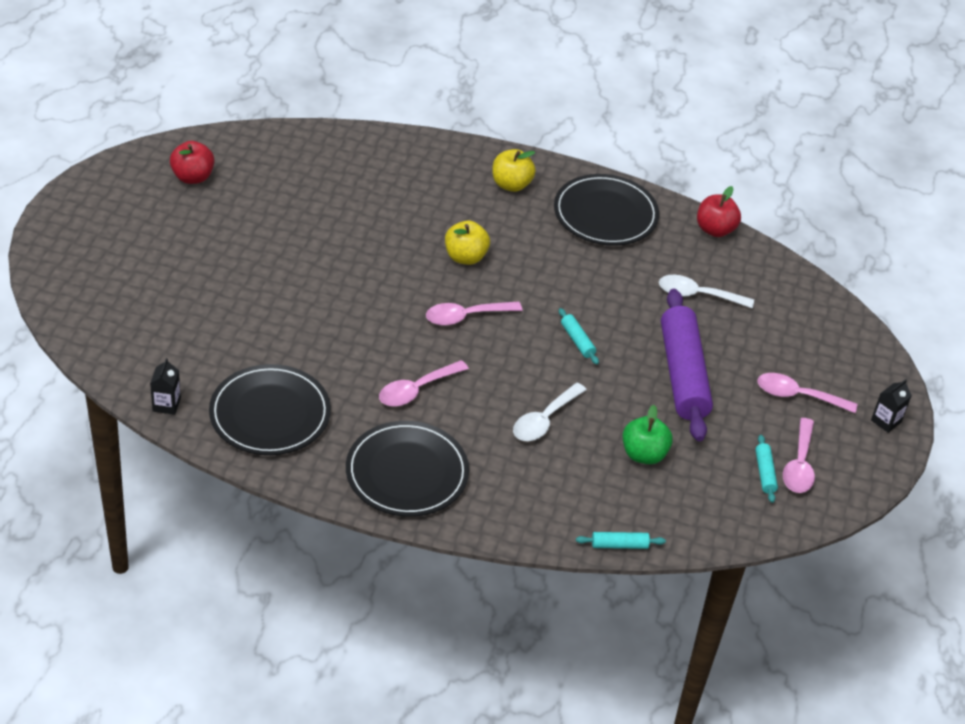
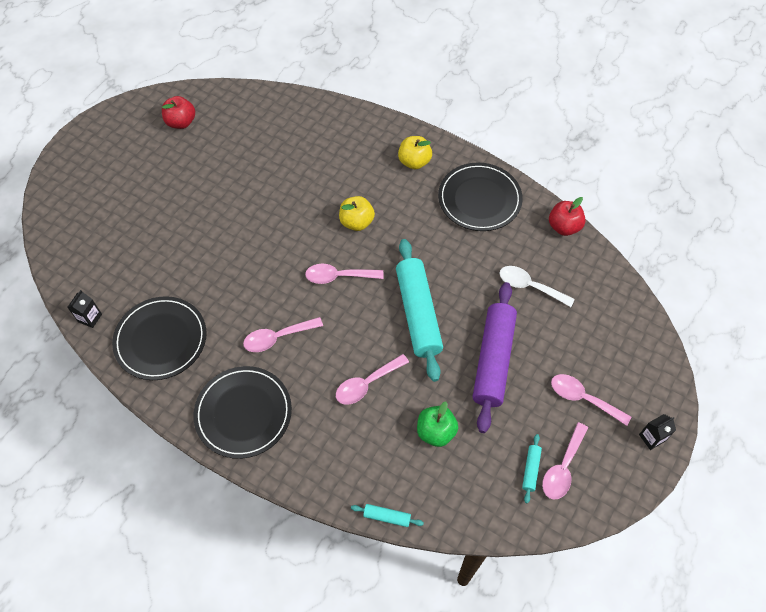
camera: 20 degrees right, 15 degrees up
white spoon [513,383,587,441] -> pink spoon [336,354,409,404]
turquoise rolling pin [559,308,599,365] -> turquoise rolling pin [396,239,443,382], size x2.46

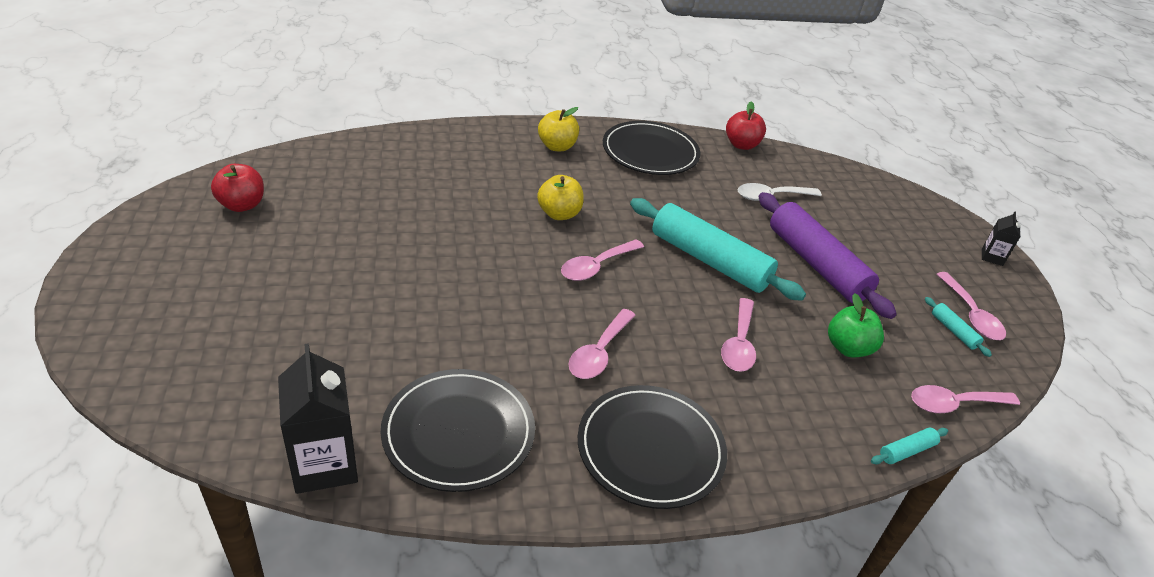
camera: 45 degrees left, 20 degrees down
black carton [67,290,102,328] -> black carton [278,343,358,494], size x1.92
pink spoon [551,374,631,426] -> pink spoon moved to [911,385,1020,413]

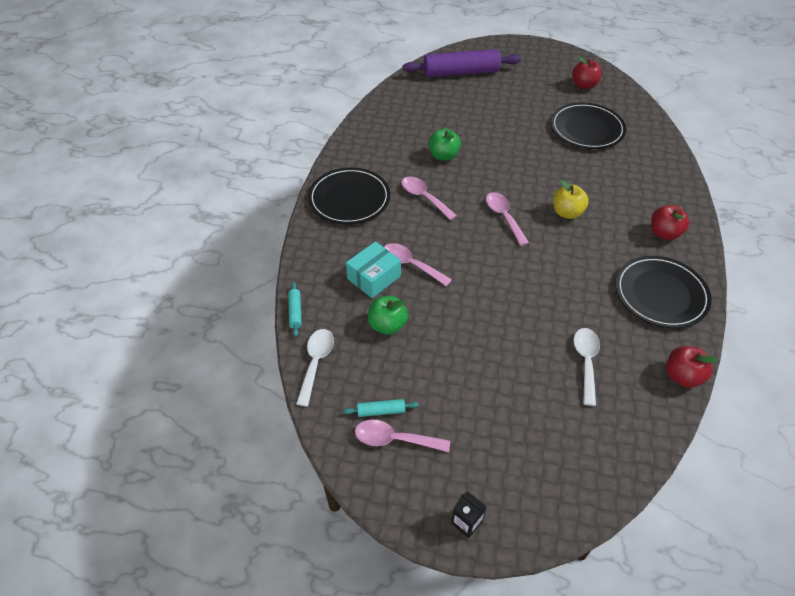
camera: 115 degrees right, 10 degrees up
black carton [278,343,358,494] -> none
black plate [381,369,535,492] -> black plate moved to [551,102,626,149]
yellow apple [538,107,579,151] -> red apple [651,205,689,240]
turquoise rolling pin [630,198,806,301] -> none
purple rolling pin [758,192,897,319] -> purple rolling pin moved to [403,49,521,77]
pink spoon [911,385,1020,413] -> white spoon [296,329,334,407]
none -> turquoise box [346,241,401,298]
none -> green apple [429,128,461,161]

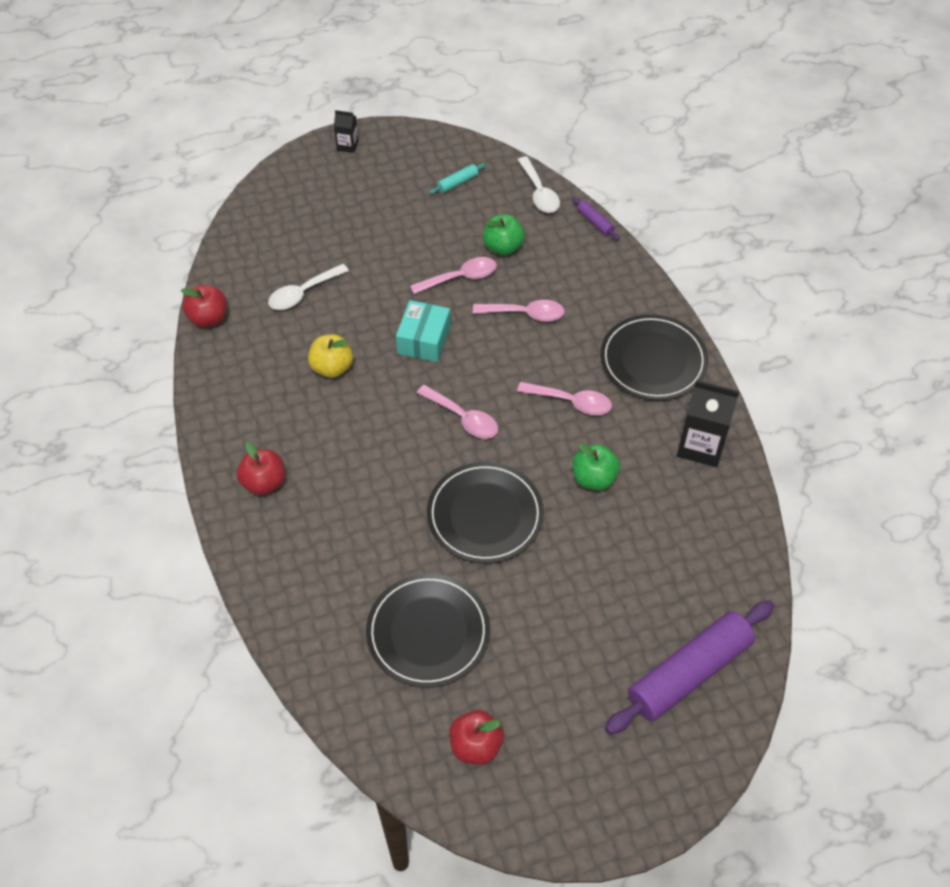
camera: 150 degrees right, 5 degrees up
turquoise rolling pin [288,282,302,337] -> purple rolling pin [572,197,620,240]
turquoise box [346,241,401,298] -> turquoise box moved to [396,300,451,362]
pink spoon [355,420,450,452] -> pink spoon moved to [410,257,497,294]
yellow apple [553,180,589,219] -> yellow apple moved to [308,334,353,378]
white spoon [573,328,600,406] -> white spoon turned 75 degrees clockwise [268,264,349,310]
black plate [615,256,712,328] -> black plate moved to [427,462,544,563]
none -> black carton [677,380,739,467]

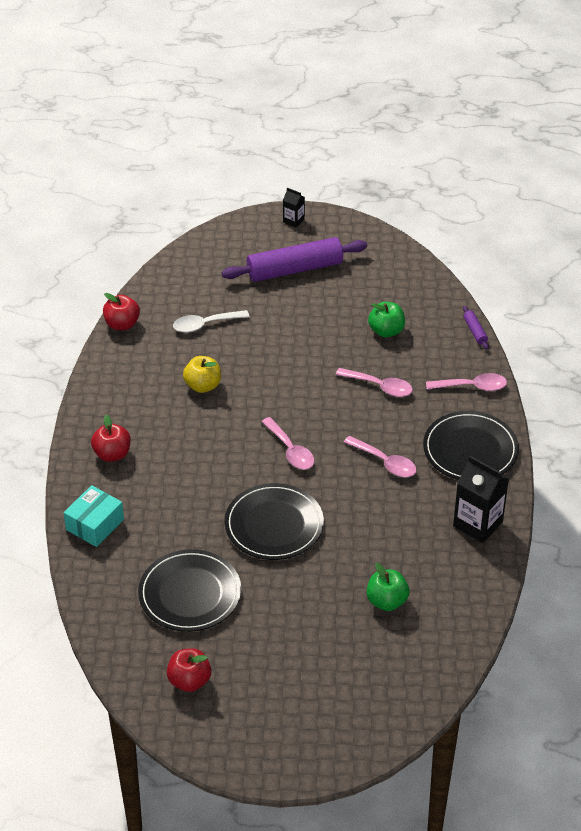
camera: 20 degrees right, 10 degrees down
turquoise box [396,300,451,362] -> turquoise box moved to [64,485,124,547]
pink spoon [410,257,497,294] -> pink spoon moved to [426,373,507,391]
turquoise rolling pin [429,163,486,194] -> none
white spoon [518,156,560,213] -> none
green apple [573,443,620,491] -> green apple moved to [367,563,409,611]
purple rolling pin [605,600,774,734] -> purple rolling pin moved to [222,237,367,282]

